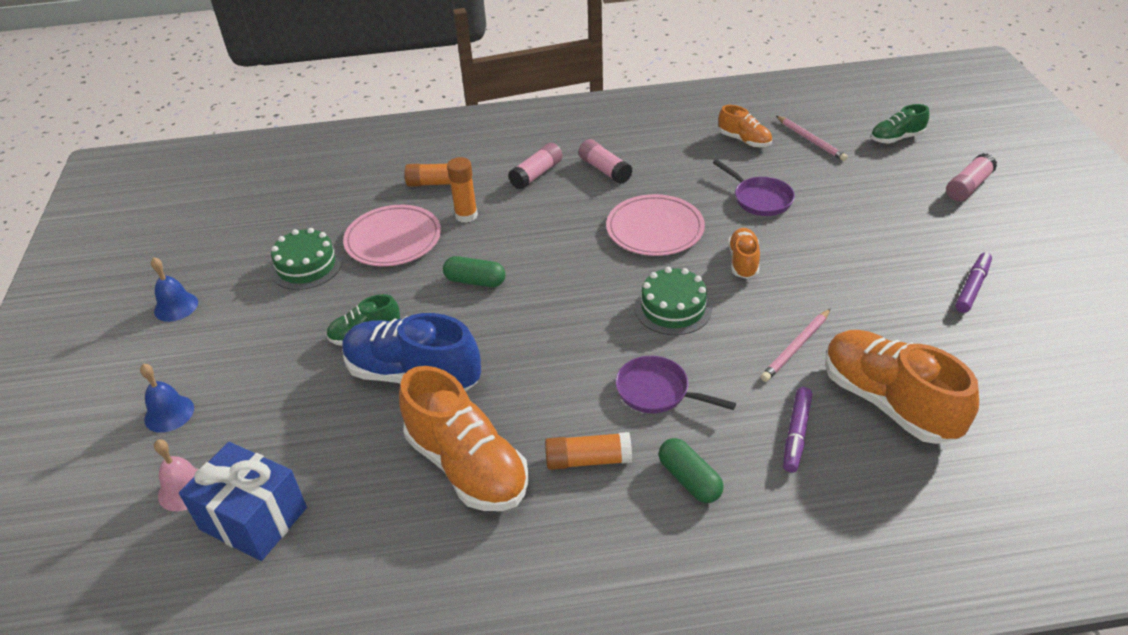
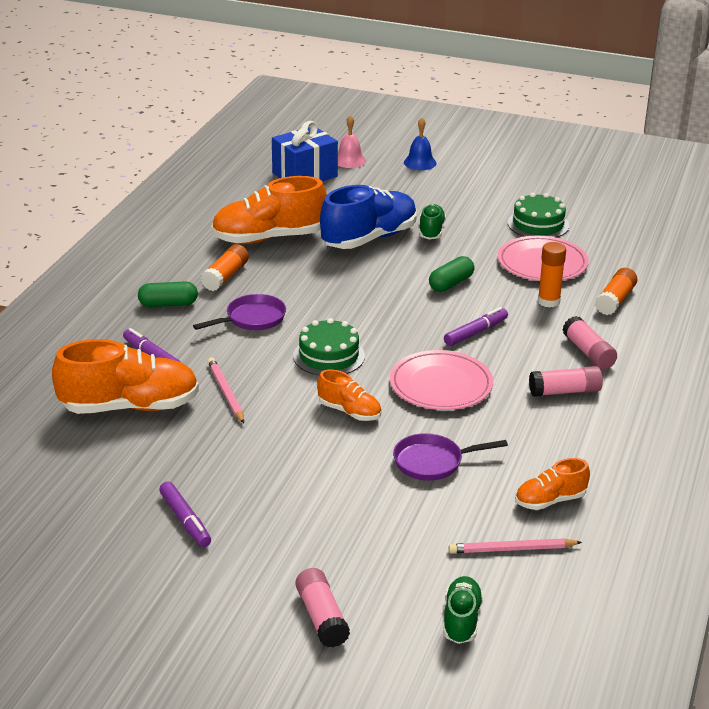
camera: 115 degrees right, 10 degrees down
blue bell [151,257,198,322] -> none
none -> purple marker [444,307,508,346]

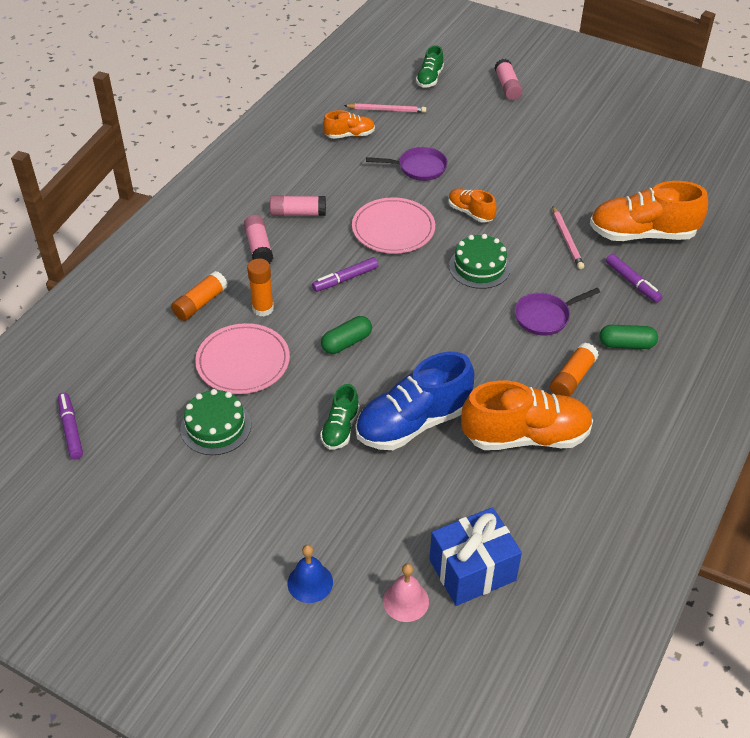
camera: 170 degrees left, 15 degrees up
purple marker [159,481,211,547] -> purple marker moved to [58,392,83,460]

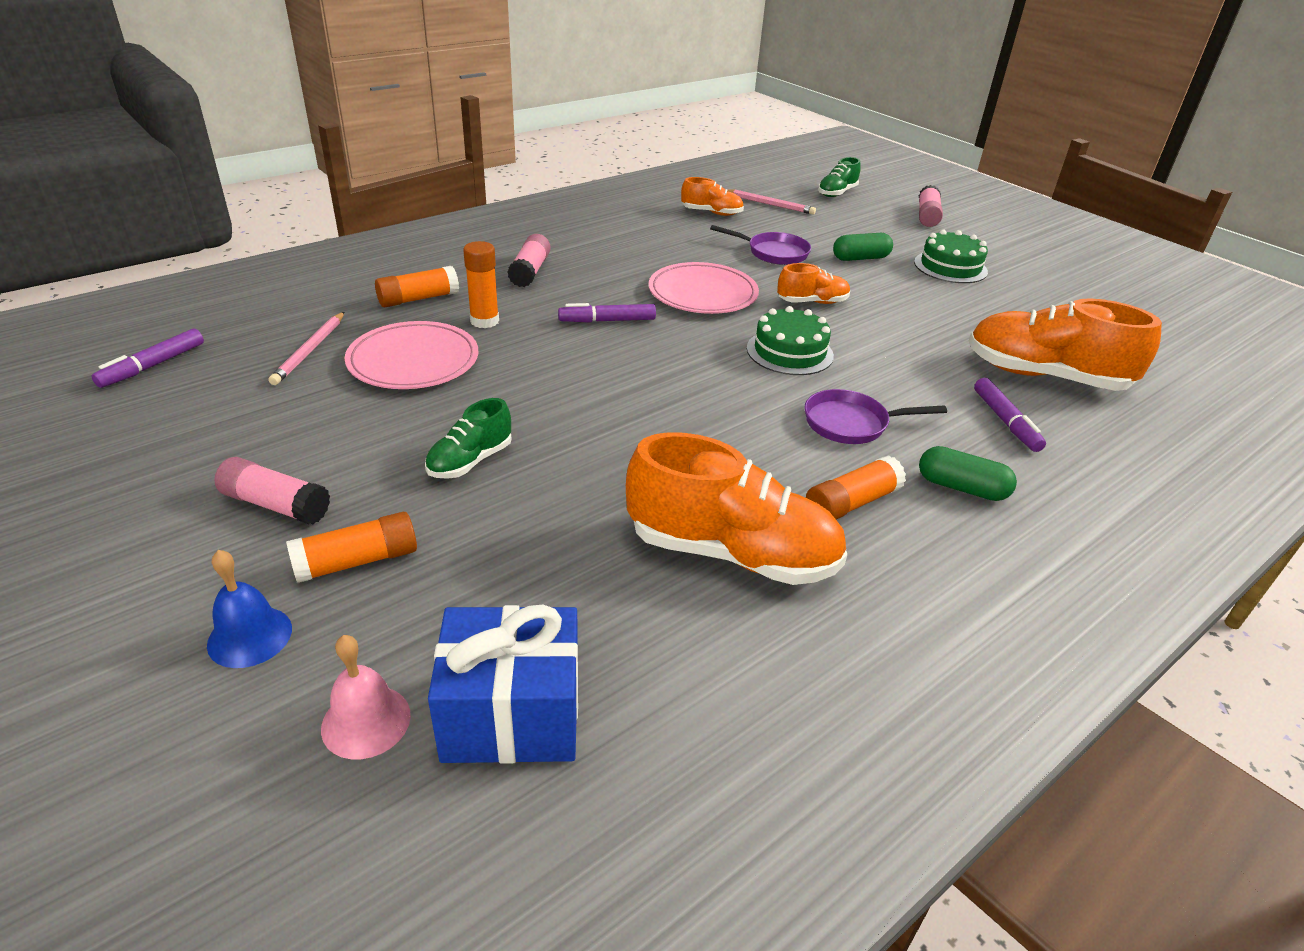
camera: 20 degrees right, 10 degrees down
purple marker [58,392,83,460] -> purple marker turned 150 degrees counterclockwise [92,329,204,388]
green cake [181,389,251,455] -> green cake moved to [914,230,988,283]
pink glue stick [270,195,326,216] -> pink glue stick moved to [214,457,330,524]
green capsule [321,316,372,354] -> green capsule moved to [833,233,893,261]
blue shoe [355,352,474,450] -> none
orange shoe [448,188,497,223] -> orange shoe turned 105 degrees clockwise [777,263,850,304]
pink pencil [553,206,584,269] -> pink pencil moved to [269,312,344,385]
none -> orange glue stick [286,512,417,583]

